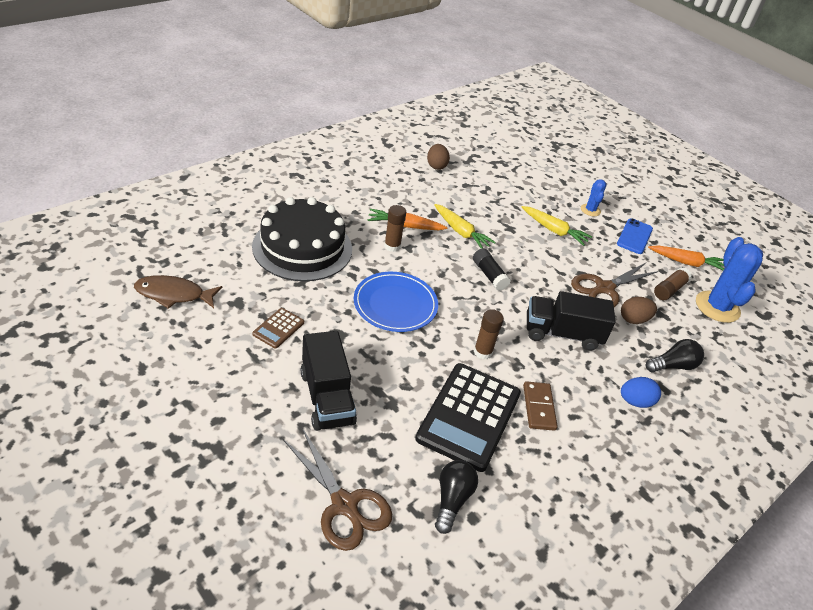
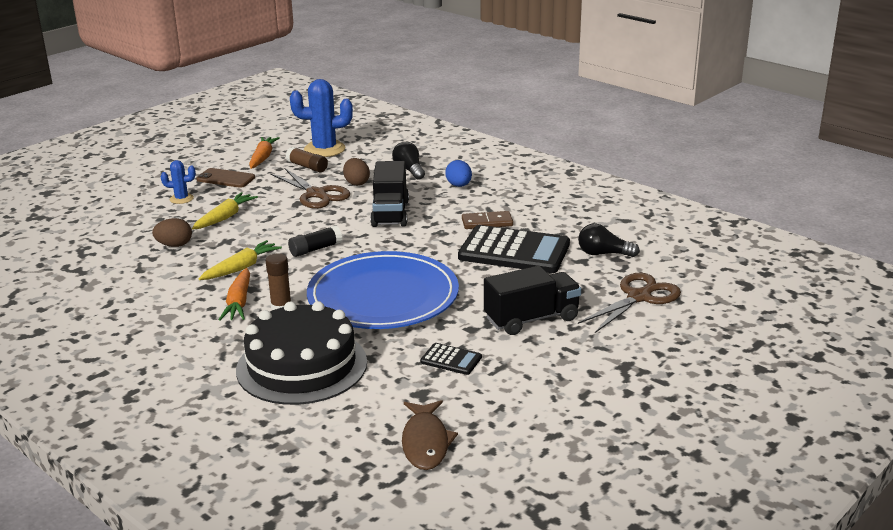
camera: 90 degrees left, 15 degrees down
brown calculator [252,308,304,349] -> black calculator [420,343,482,375]
blue plate [354,272,438,332] -> blue plate [307,251,459,329], size x1.60
brown egg [427,144,450,170] -> brown egg moved to [152,218,192,247]
brown glue stick [474,309,504,360] -> none
blue phone [617,218,653,254] -> brown phone [196,168,255,188]

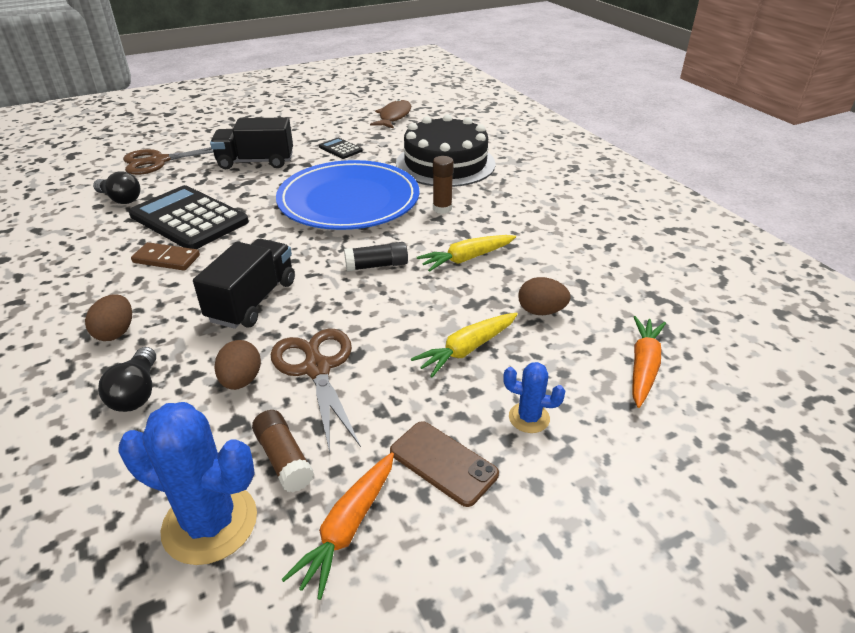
camera: 160 degrees left, 10 degrees up
orange carrot [219,268,250,321] -> orange carrot moved to [632,316,666,408]
blue egg [445,160,472,187] -> brown egg [85,295,132,341]

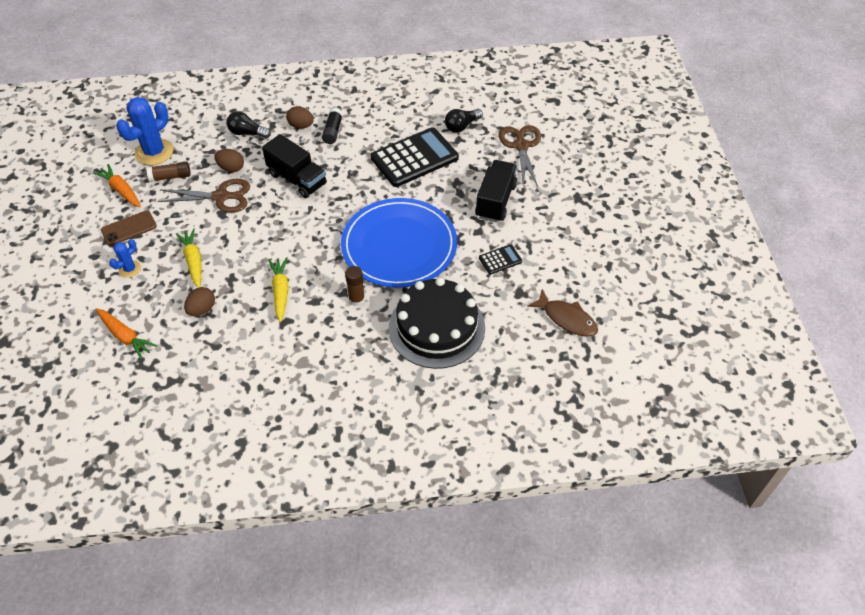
camera: 110 degrees right, 15 degrees up
brown domino [131,242,200,271] -> none
black glue stick [344,242,408,271] -> black glue stick moved to [322,108,343,144]

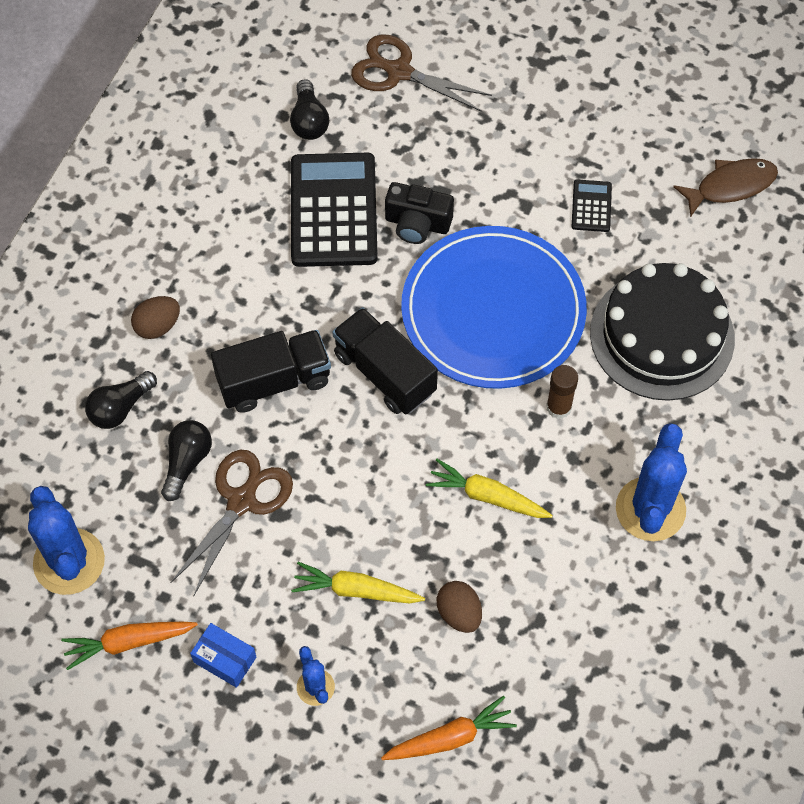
camera: 60 degrees left, 10 degrees up
brown phone [101,210,157,246] -> blue box [190,623,256,688]
brown glue stick [147,162,191,182] -> none
brown egg [214,149,244,172] -> black light bulb [161,420,212,501]
black glue stick [322,108,343,144] -> none
black truck [475,160,517,222] -> black truck moved to [332,307,438,414]
none -> black camera [385,182,454,244]
none -> blue cactus [616,423,687,541]

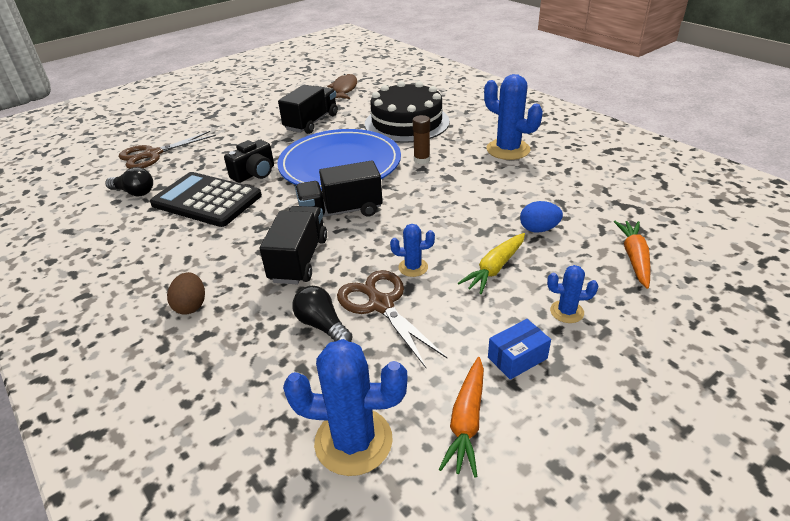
camera: 60 degrees left, 25 degrees down
black light bulb [85,371,157,429] -> none
yellow carrot [426,459,553,518] -> none
brown egg [437,581,482,633] -> blue egg [520,201,563,233]
black calculator [572,179,612,232] -> black truck [278,85,338,134]
none -> blue cactus [390,224,435,277]

